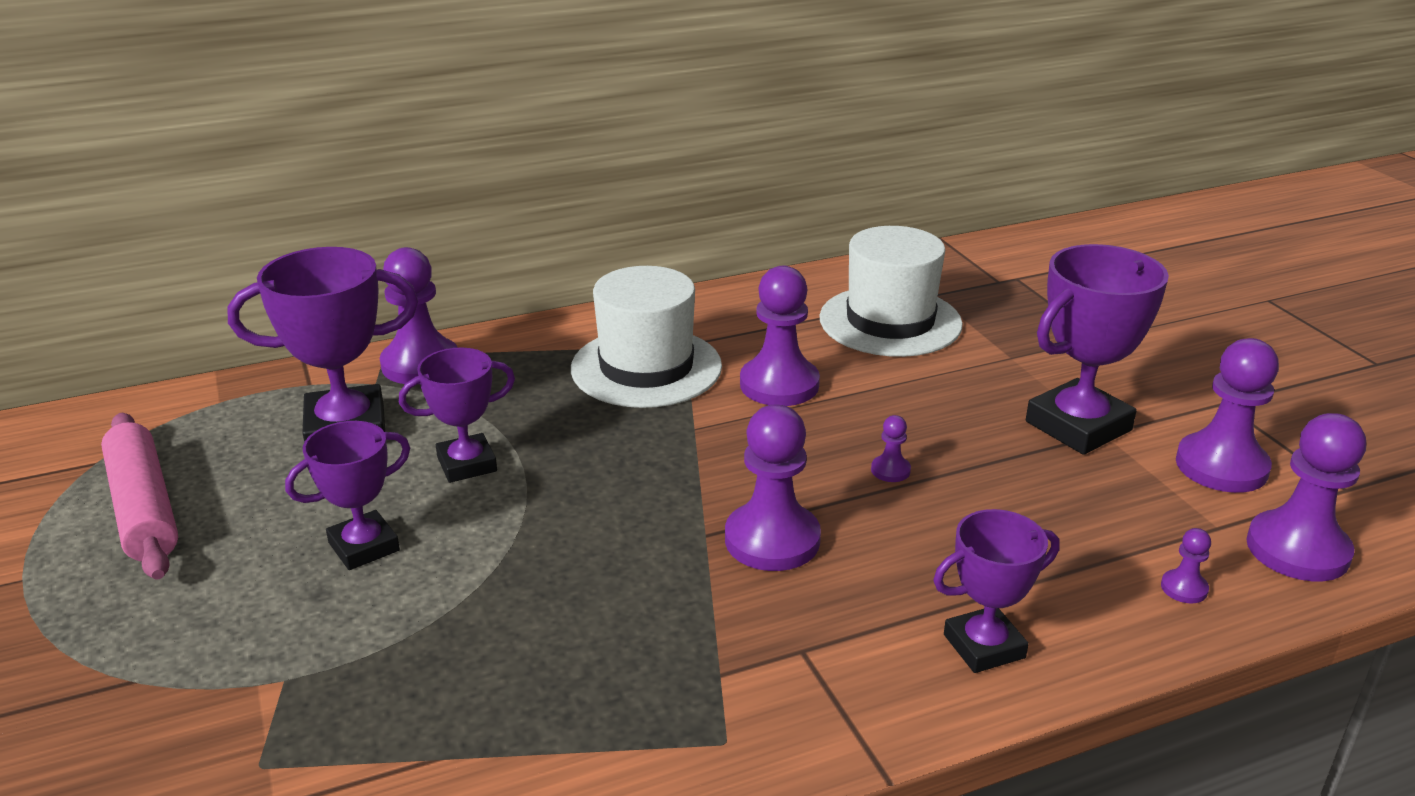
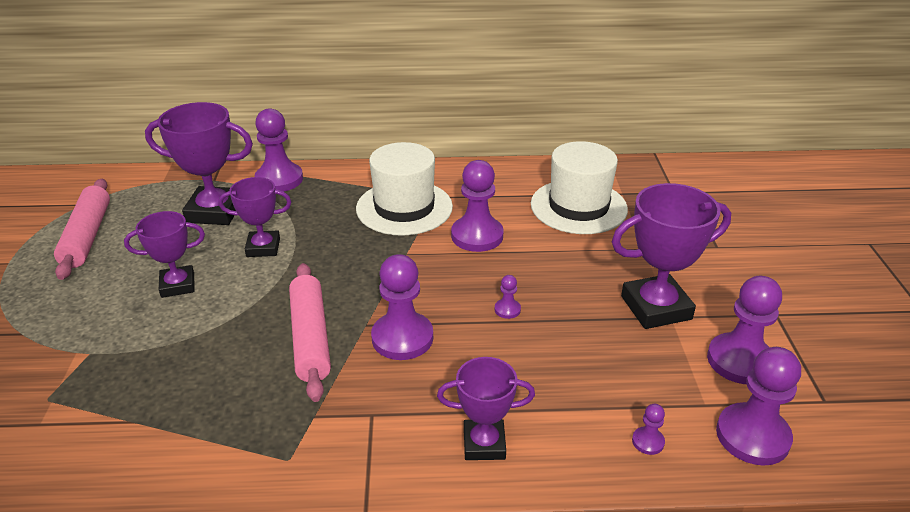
camera: 20 degrees right, 5 degrees up
none -> pink rolling pin [289,263,331,402]

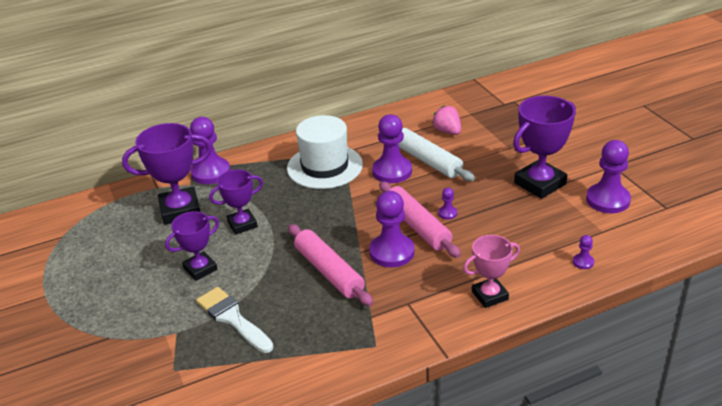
camera: 20 degrees left, 0 degrees up
pink rolling pin [54,179,110,280] -> pink rolling pin moved to [379,181,461,258]
purple trophy [437,357,535,460] -> pink trophy [463,235,520,308]
white hat [531,141,628,234] -> pink strawberry [432,106,461,135]
purple pawn [716,347,801,466] -> none
none -> white brush [196,287,274,353]
none -> white rolling pin [398,128,475,181]

